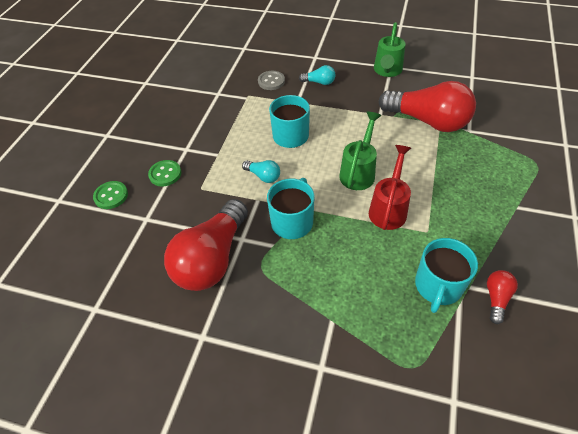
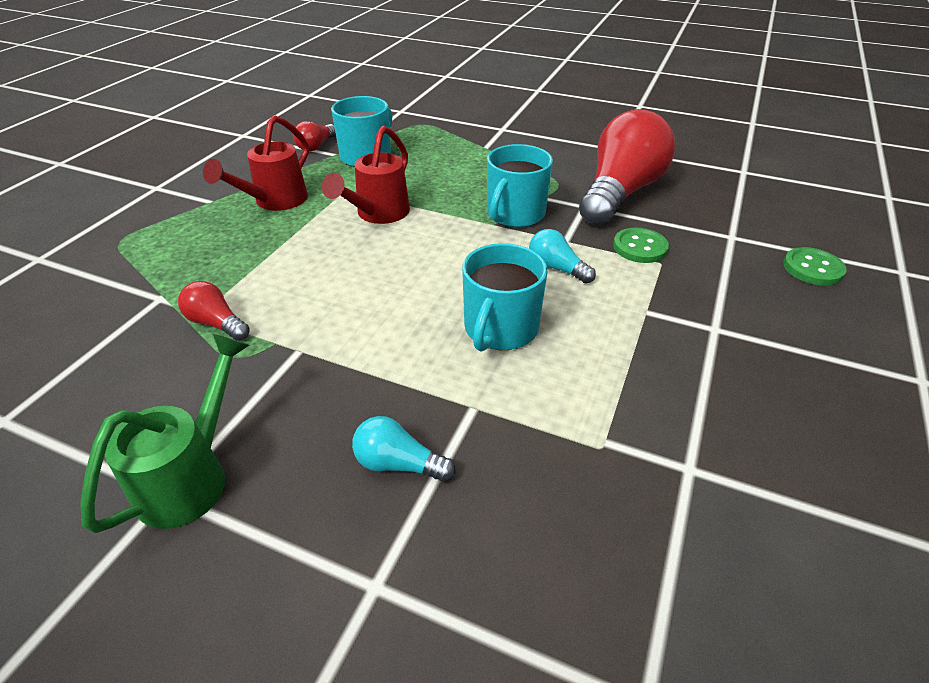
camera: 175 degrees left, 10 degrees down
green button [148,160,181,186] -> green button moved to [613,228,669,263]
grey button [258,71,285,90] -> none
green watering can [339,112,381,190] -> none
red light bulb [379,81,476,132] -> red light bulb [178,281,250,341], size x0.43
none -> red watering can [203,115,309,211]

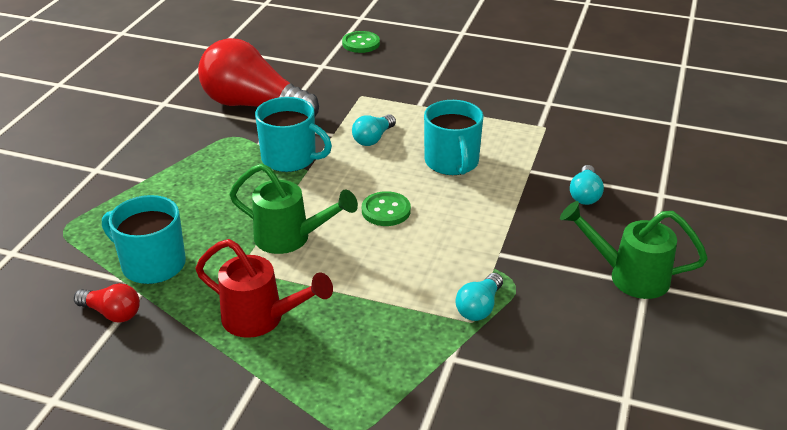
camera: 95 degrees left, 5 degrees down
red light bulb [178,281,250,341] -> turquoise light bulb [455,273,503,321]
red watering can [322,126,410,224] -> green watering can [230,163,358,254]
turquoise mug [462,243,547,352] -> turquoise mug turned 60 degrees clockwise [424,100,483,175]
green button [613,228,669,263] -> green button moved to [362,191,411,226]

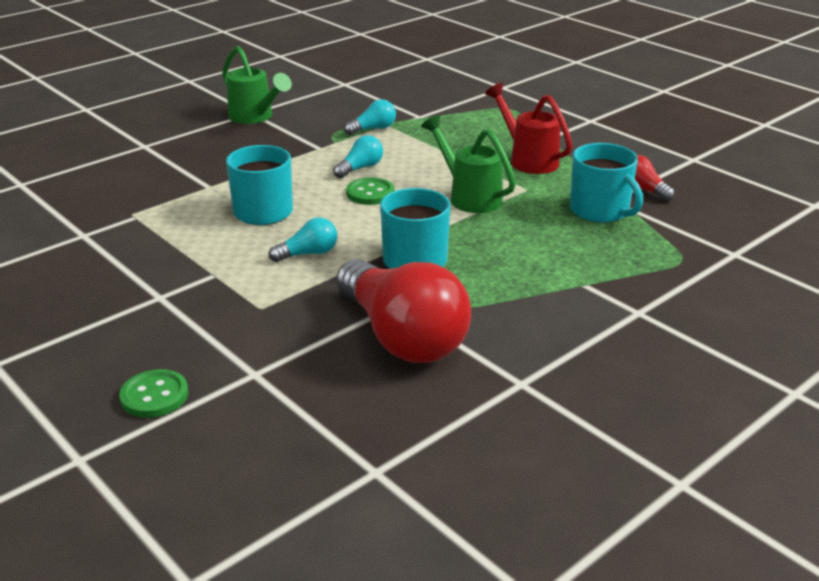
camera: 150 degrees left, 5 degrees down
turquoise light bulb [570,165,604,205] -> turquoise light bulb moved to [333,135,383,178]

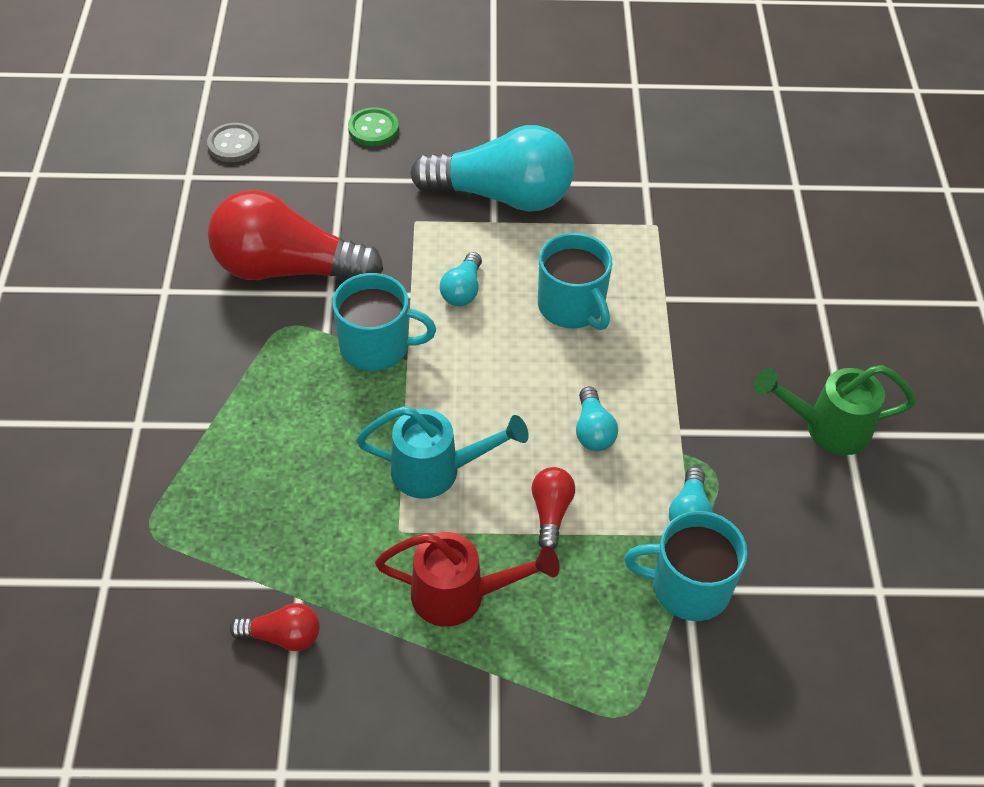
camera: 130 degrees right, 20 degrees up
green button [346,177,394,205] -> none
green watering can [421,115,516,213] -> turquoise watering can [356,406,529,499]
turquoise mug [570,143,643,223] -> turquoise mug moved to [624,511,747,621]
none -> grey button [207,123,260,162]
none -> turquoise light bulb [410,125,574,211]
none -> red light bulb [532,467,575,549]

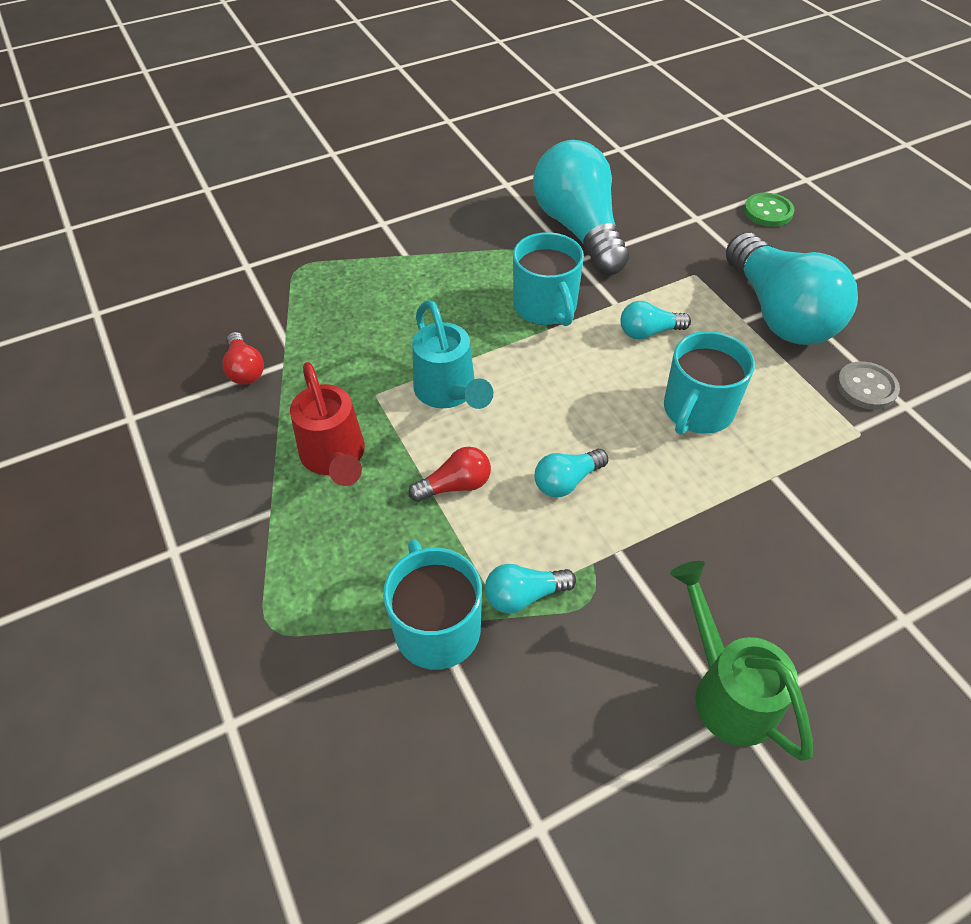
camera: 65 degrees right, 0 degrees up
grey button [207,123,260,162] -> grey button moved to [836,361,900,410]
red light bulb [208,190,383,280] -> turquoise light bulb [533,140,629,275]

